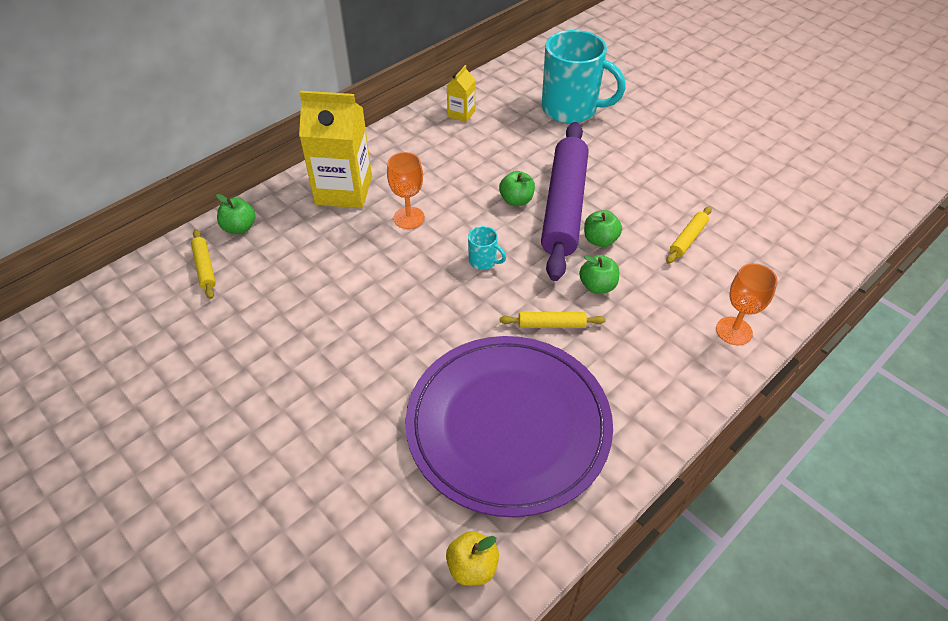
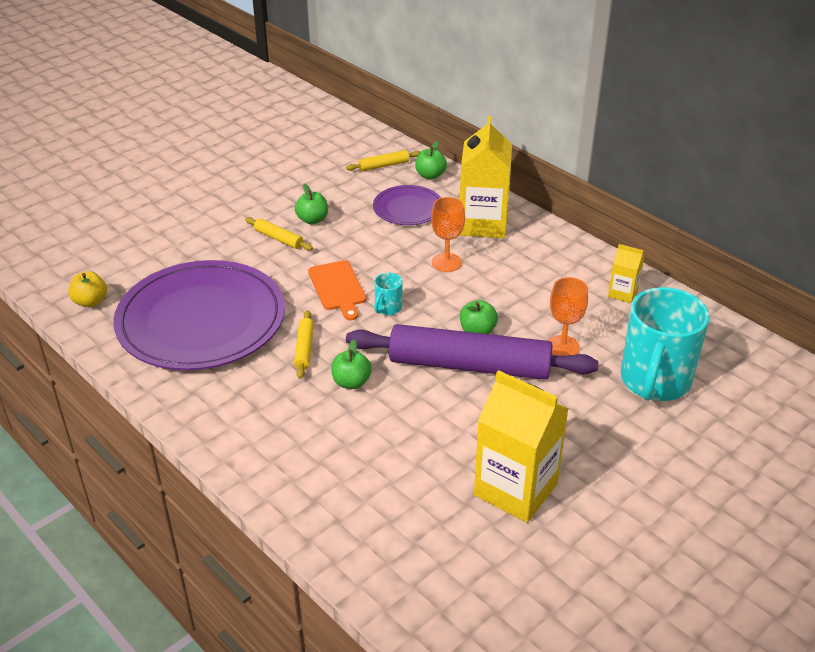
camera: 90 degrees right, 10 degrees down
green apple [584,210,622,247] -> green apple moved to [295,184,328,224]
yellow rolling pin [666,206,712,264] -> yellow rolling pin moved to [245,217,313,251]
orange goblet [716,263,778,346] -> orange goblet moved to [548,277,588,356]
none -> orange cutting board [308,260,366,320]
none -> purple plate [373,185,441,225]
none -> yellow carton [474,370,568,523]

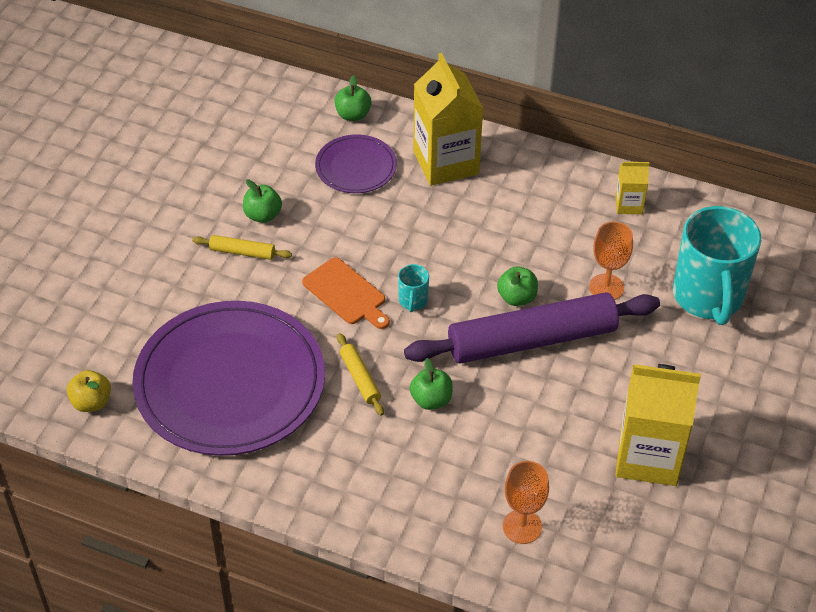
camera: 25 degrees left, 10 degrees up
yellow rolling pin [346,150,421,171] -> none
orange goblet [431,197,465,272] -> orange goblet moved to [503,461,549,544]

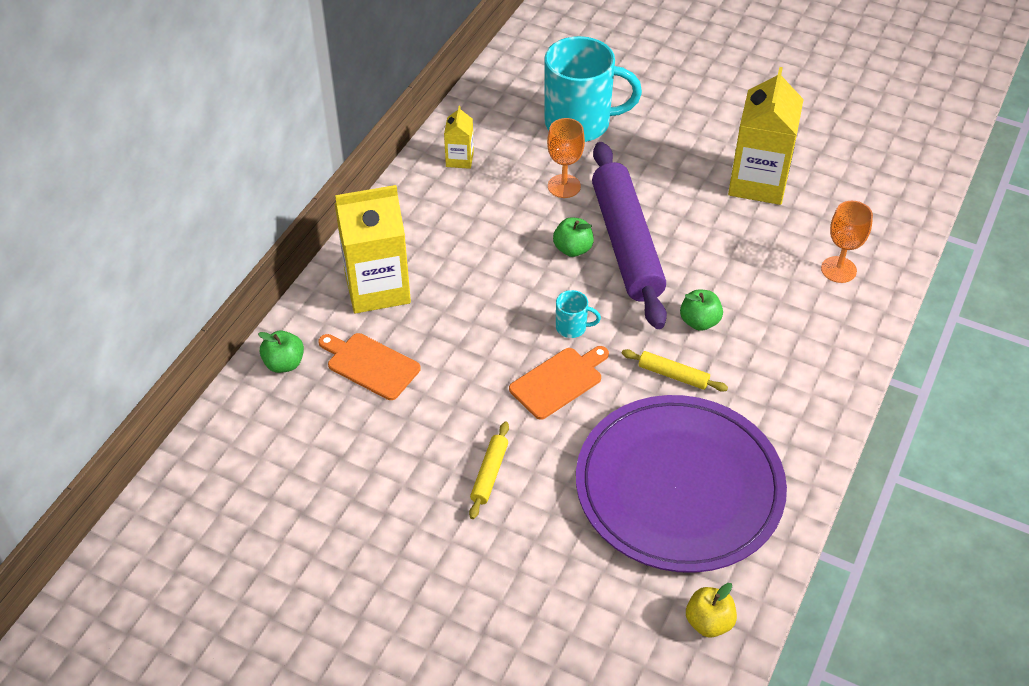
camera: 85 degrees left, 0 degrees up
green apple [243,180,282,223] -> none
purple plate [315,134,397,193] -> orange cutting board [318,333,421,400]
yellow rolling pin [337,333,384,416] -> yellow rolling pin turned 45 degrees clockwise [622,349,728,392]

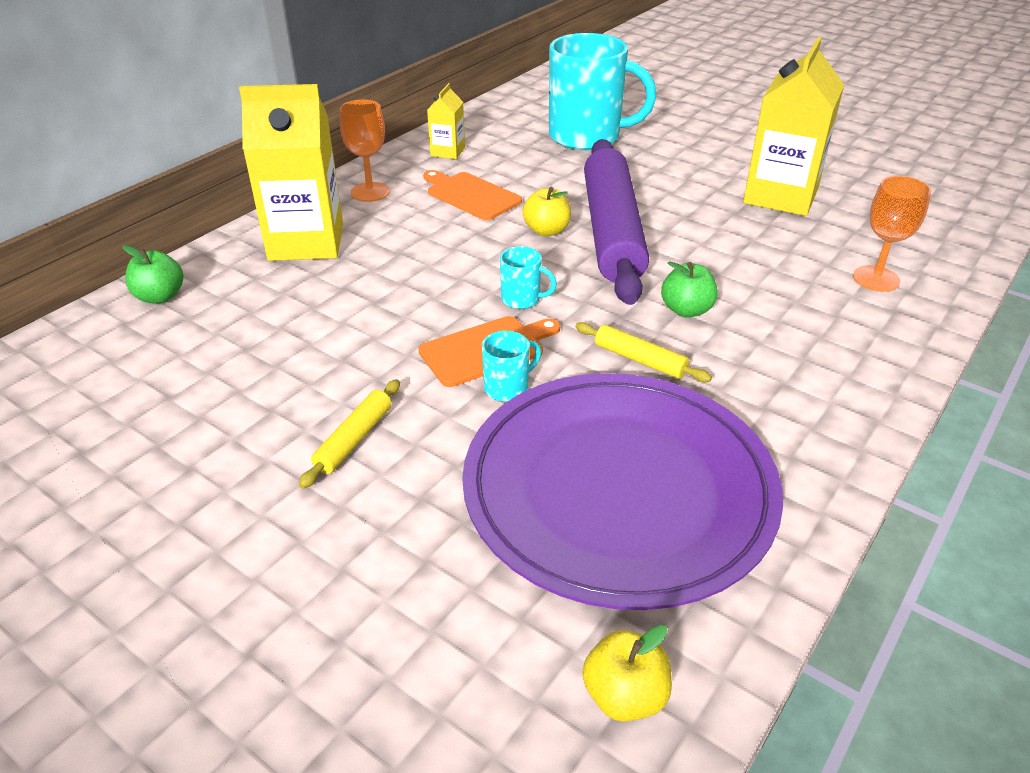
camera: 10 degrees right, 10 degrees down
orange cutting board [318,333,421,400] -> orange cutting board moved to [423,170,522,220]
orange goblet [547,118,585,198] -> orange goblet moved to [340,100,390,202]
green apple [553,217,594,257] -> yellow apple [522,187,571,236]
none -> turquoise mug [482,331,541,402]

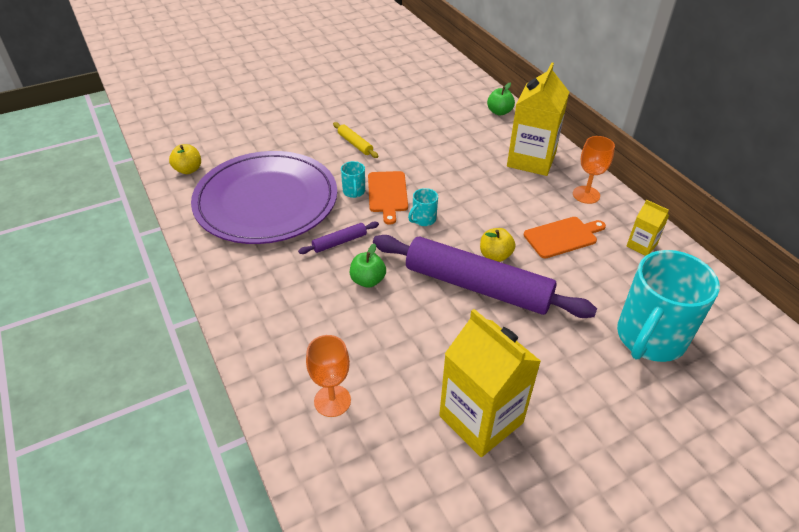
camera: 115 degrees right, 5 degrees up
yellow rolling pin [576,322,712,382] -> purple rolling pin [298,222,379,254]

